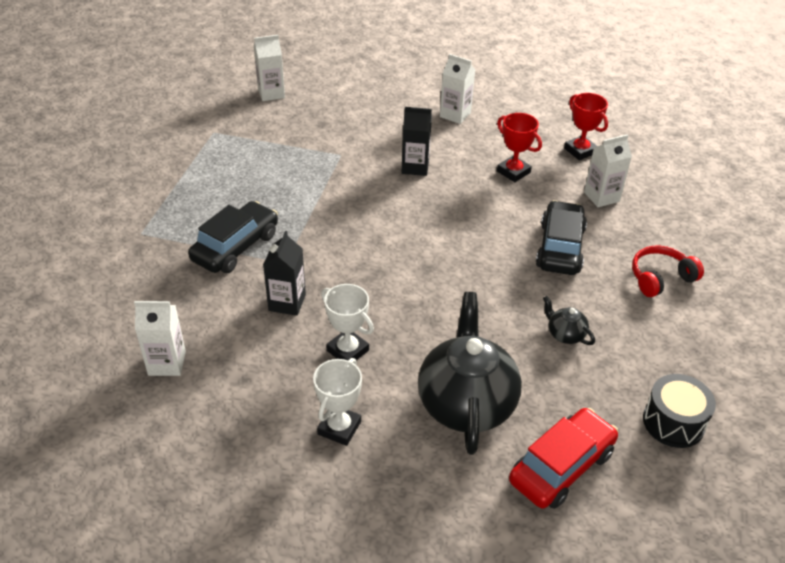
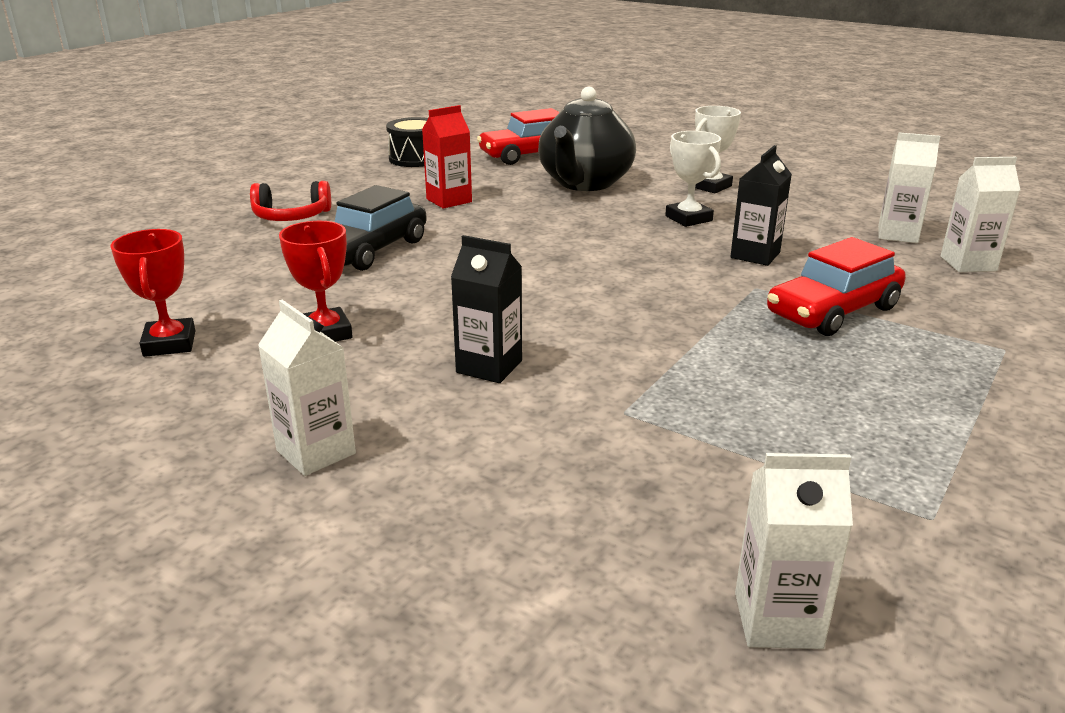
camera: 160 degrees left, 15 degrees down
black car [188,201,278,273] -> red car [767,237,906,336]
black teapot [543,296,595,345] -> red carton [422,105,472,209]
white carton [584,134,632,207] -> white carton moved to [941,157,1020,272]

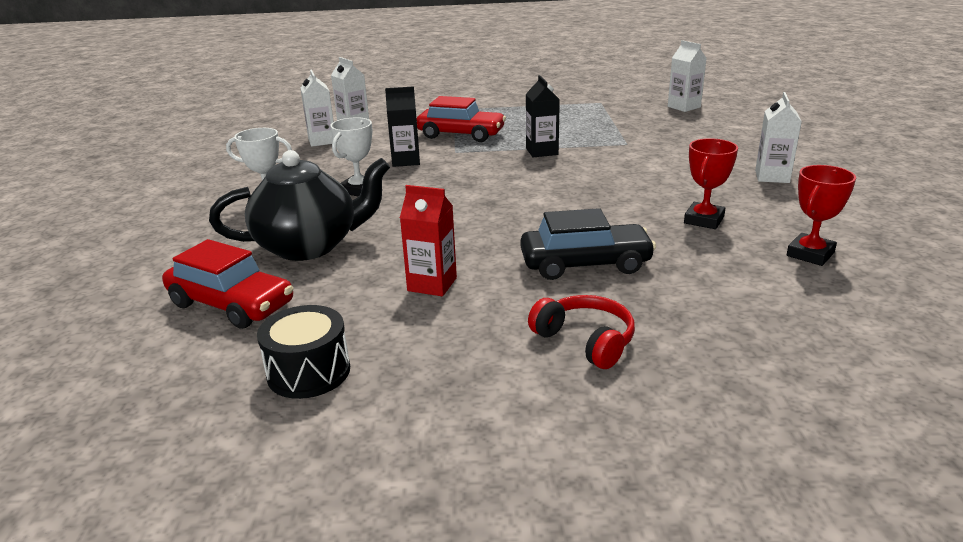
camera: 125 degrees left, 0 degrees up
black carton [451,235,522,383] -> black carton moved to [526,75,560,157]

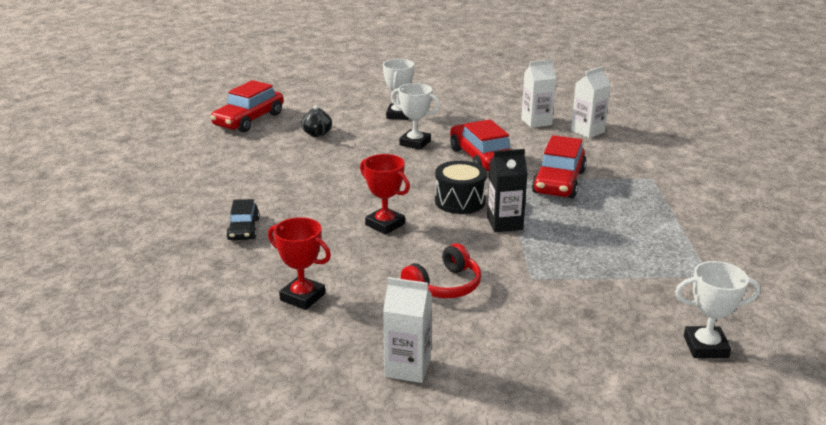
camera: 90 degrees right, 0 degrees up
black teapot [209,150,390,261] -> black teapot [301,105,332,137], size x0.42
black drum [257,305,350,399] -> black drum moved to [435,161,487,214]
black carton [385,86,420,167] -> red car [450,119,511,171]
red carton [400,185,457,296] -> none
black car [520,208,656,280] -> black car [226,199,260,240], size x0.59
red headphones [528,295,635,369] -> red headphones moved to [401,243,481,298]
white carton [668,40,707,112] -> white trophy [675,261,760,358]
red trophy [787,165,856,266] -> red trophy moved to [360,154,410,235]

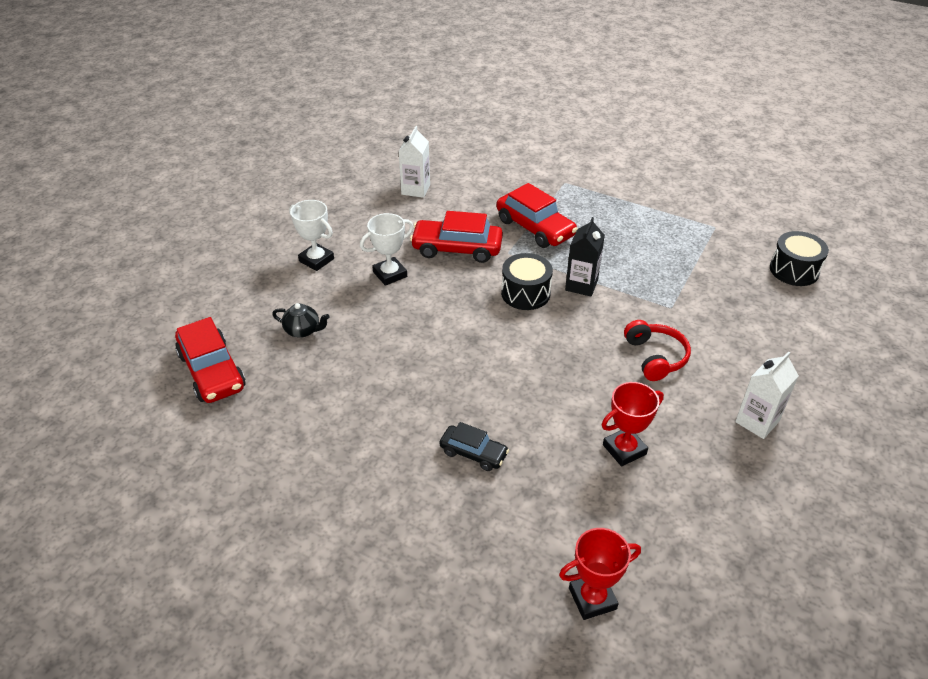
camera: 60 degrees left, 15 degrees up
red trophy [360,154,410,235] -> red trophy moved to [559,528,641,620]
white carton [571,66,611,138] -> none
white trophy [675,261,760,358] -> black drum [770,231,829,286]

